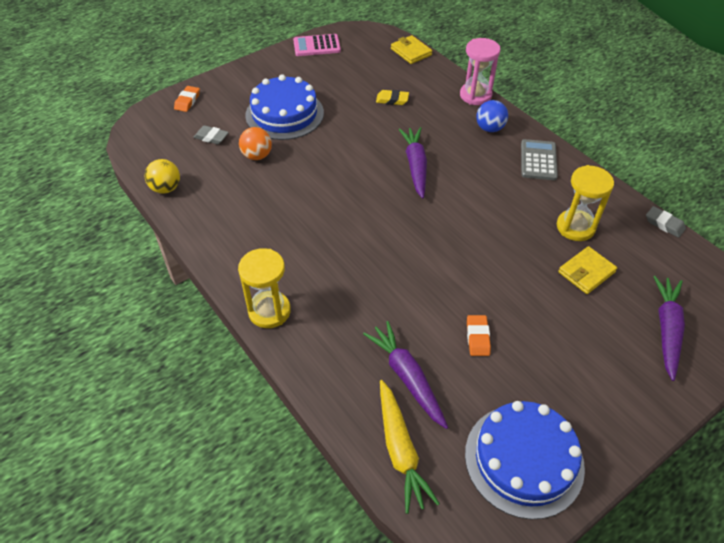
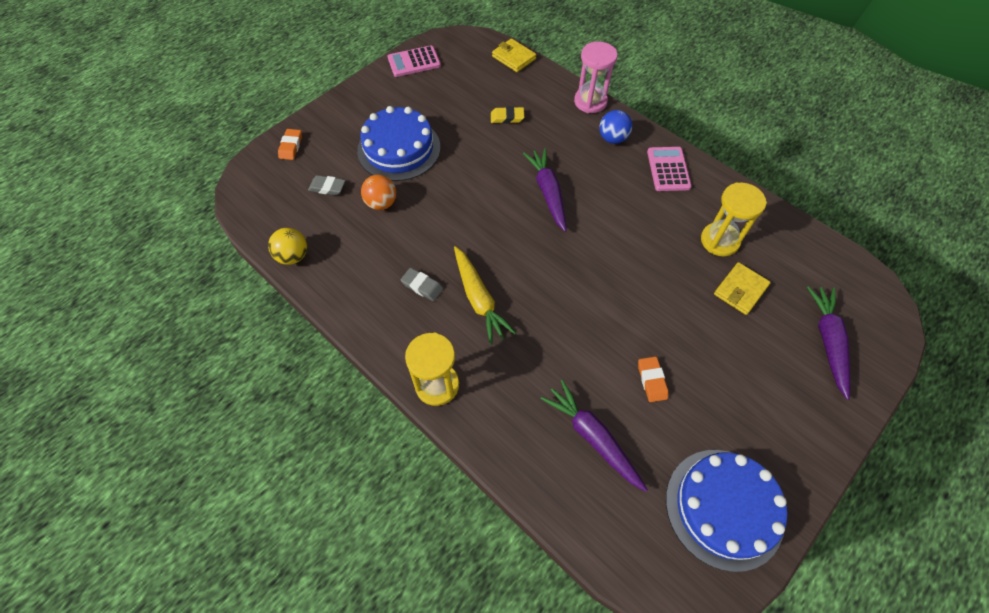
camera: 10 degrees left, 10 degrees up
yellow carrot [380,380,440,514] -> yellow carrot moved to [454,246,516,345]
grey calculator [521,139,558,180] -> pink calculator [647,147,692,191]
grey eraser [646,206,686,238] -> grey eraser moved to [401,268,443,301]

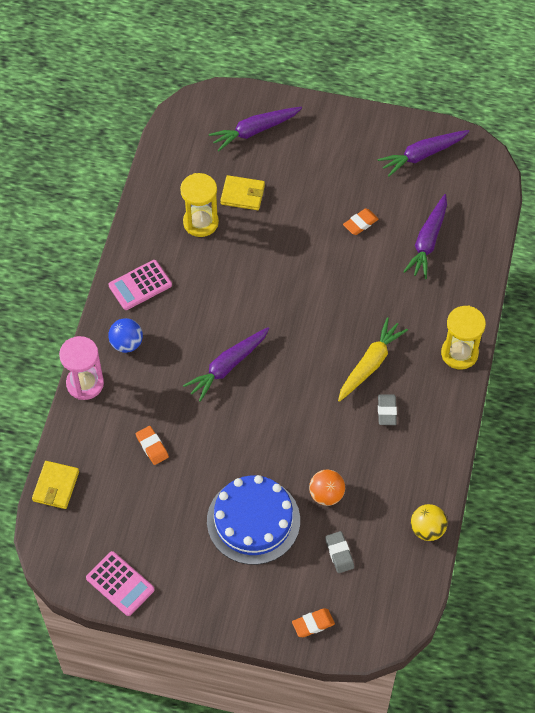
camera: 120 degrees left, 0 degrees up
yellow eraser [491,107,524,124] -> orange eraser [136,426,169,465]
blue cake [666,450,787,572] -> purple carrot [378,130,470,177]

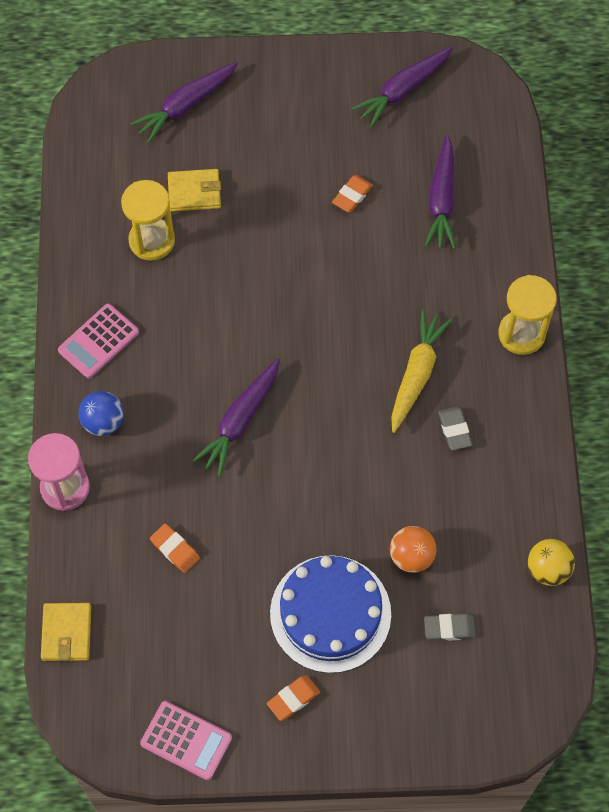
camera: 15 degrees left, 5 degrees up
orange eraser [292,608,335,637] -> orange eraser moved to [267,675,320,721]
grey eraser [325,531,354,573] -> grey eraser turned 60 degrees counterclockwise [424,614,476,641]

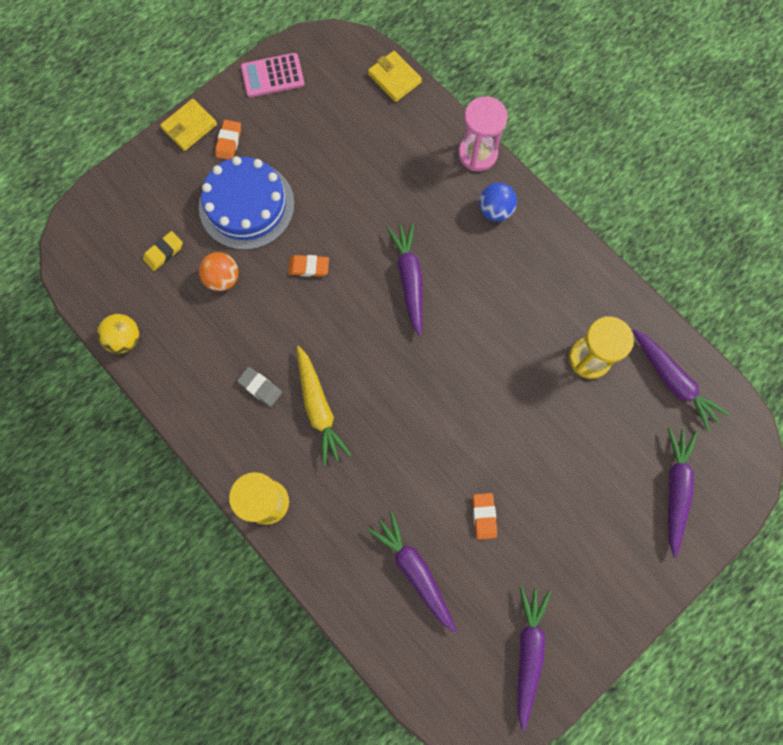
camera: 140 degrees right, 10 degrees up
pink calculator [58,304,139,378] -> none
orange eraser [150,524,200,573] -> orange eraser moved to [288,255,329,277]
yellow wallet [168,169,221,212] -> yellow wallet moved to [160,99,217,151]
grey eraser [424,614,476,641] -> yellow eraser [143,231,183,271]
none -> purple carrot [632,329,729,432]

